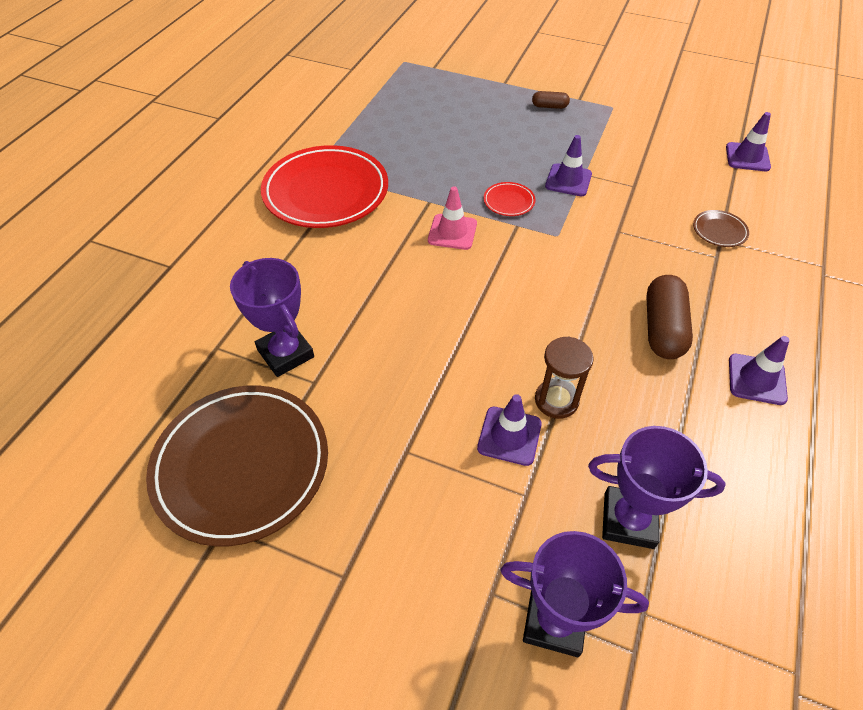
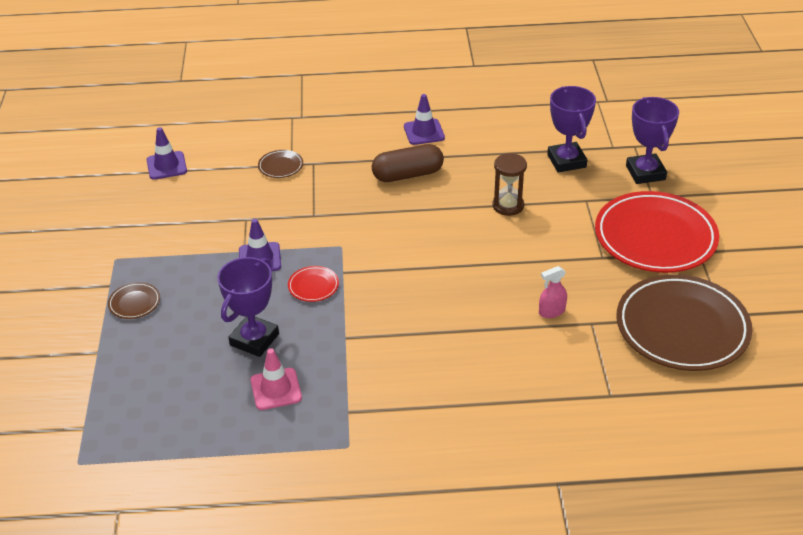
camera: 115 degrees left, 10 degrees down
purple trophy [230,258,314,377] -> purple trophy moved to [217,257,279,357]
red plate [261,145,388,228] -> red plate moved to [595,191,719,273]
pink traffic cone [428,186,477,250] -> pink traffic cone moved to [251,348,302,410]
purple traffic cone [477,394,542,466] -> none
brown capsule [532,91,570,109] -> brown plate [108,282,160,319]
none -> pink spray bottle [539,266,567,318]

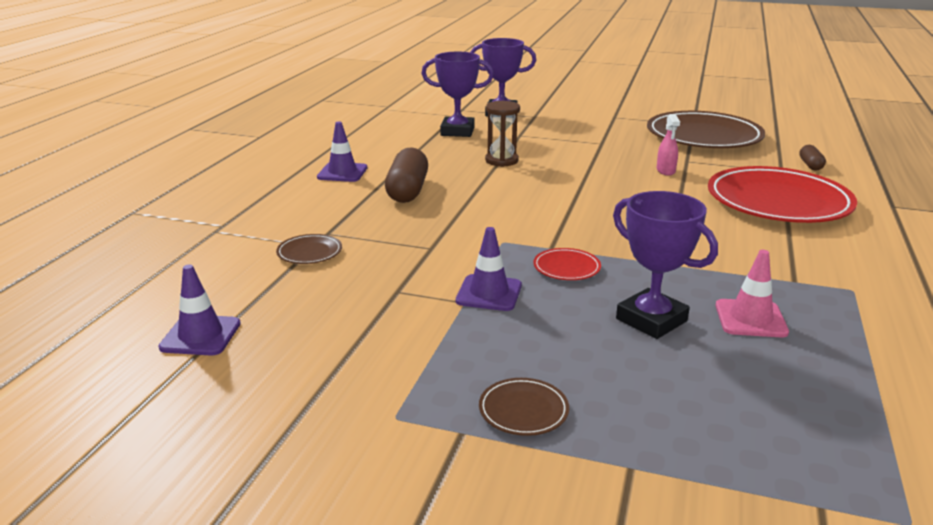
camera: 70 degrees left, 15 degrees down
red plate [595,191,719,273] -> red plate moved to [708,166,857,223]
none -> brown capsule [799,145,826,171]

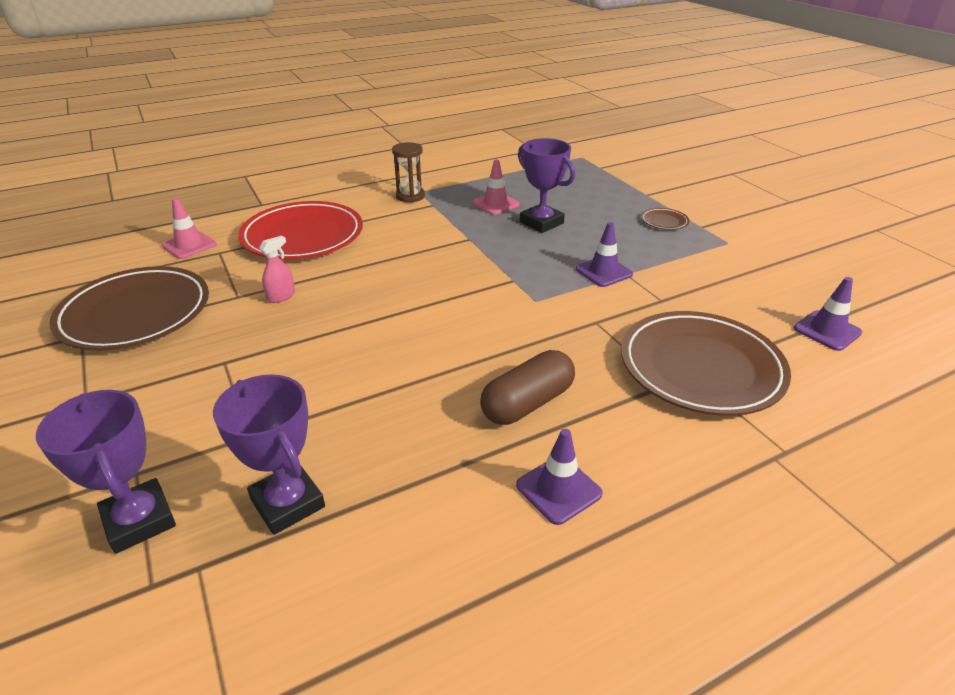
camera: 135 degrees left, 10 degrees up
brown plate [276,234,342,264] -> brown plate [621,311,791,416], size x2.47
brown hourglass [485,101,520,167] -> brown hourglass moved to [392,142,425,203]
red plate [533,248,601,280] -> none
purple trophy [613,191,718,339] -> purple trophy turned 45 degrees counterclockwise [518,138,575,233]
brown capsule [799,145,826,171] -> pink traffic cone [162,198,217,259]

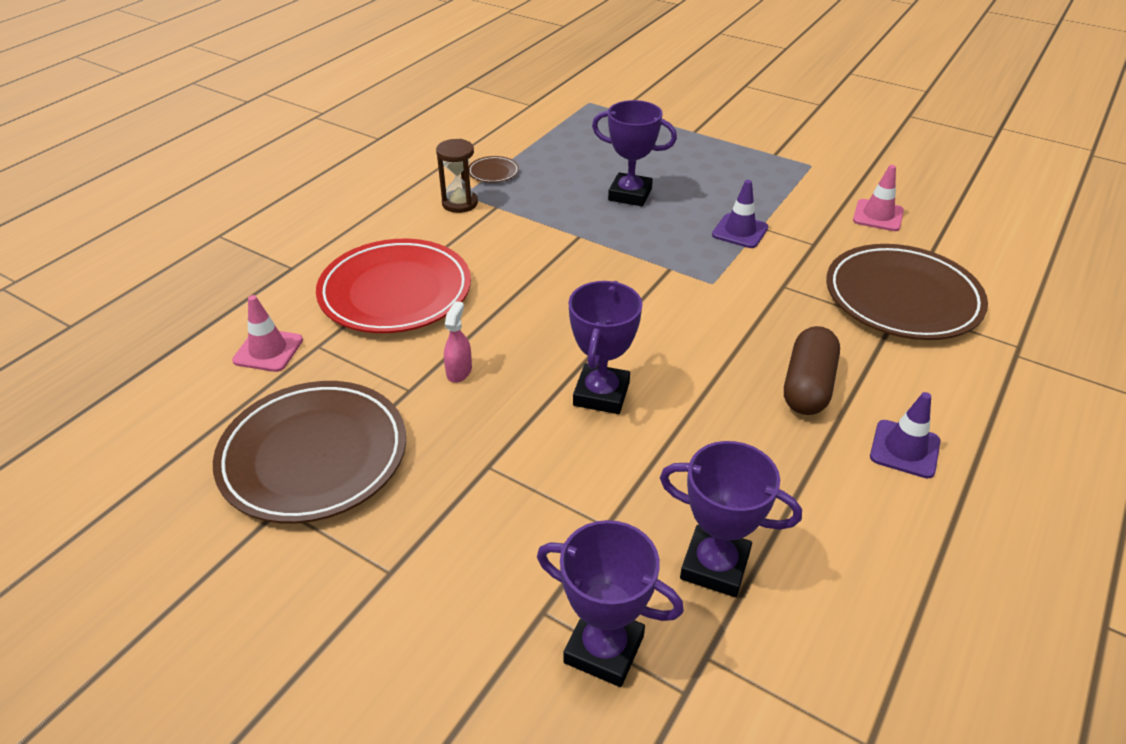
camera: 30 degrees left, 5 degrees up
pink traffic cone [472,160,520,215] -> pink traffic cone moved to [853,165,904,231]
brown plate [641,208,689,230] -> brown plate moved to [469,156,519,183]
purple traffic cone [794,277,862,351] -> none
none -> purple trophy [569,281,642,414]

